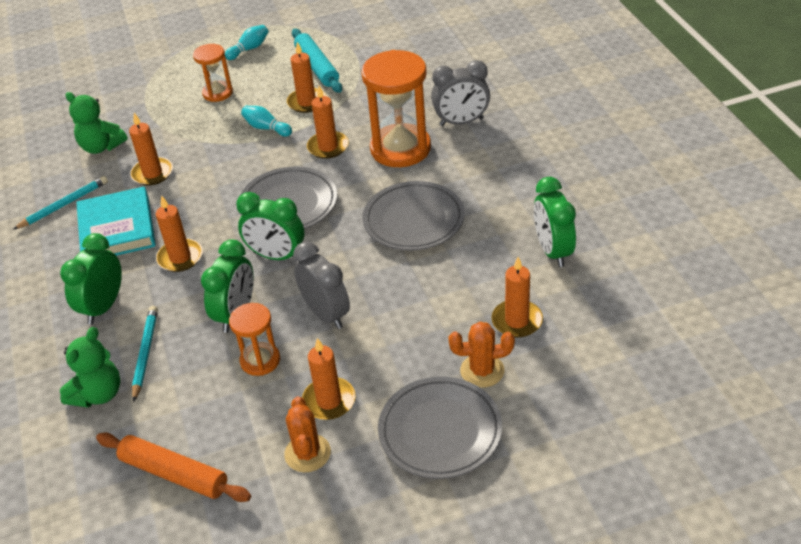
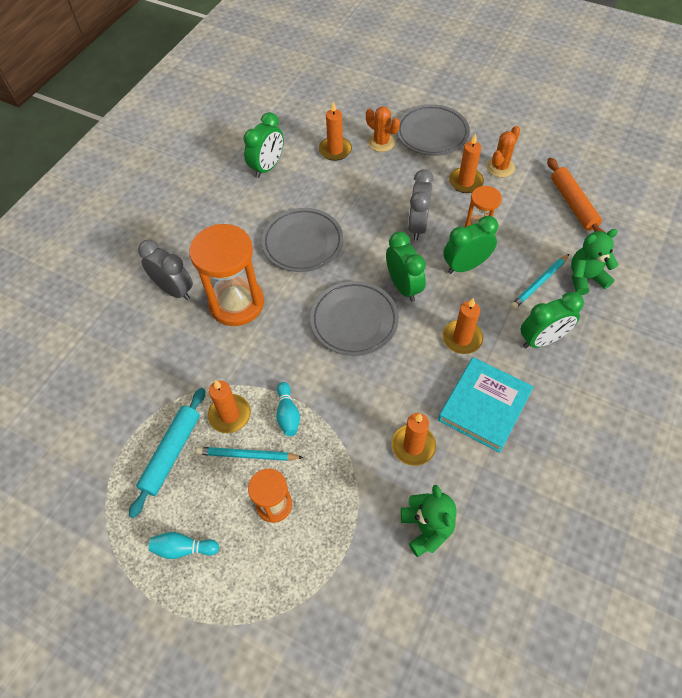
camera: 135 degrees left, 15 degrees up
turquoise pencil [13,176,108,230] -> turquoise pencil moved to [196,447,304,461]
orange candle [307,86,349,159] -> none

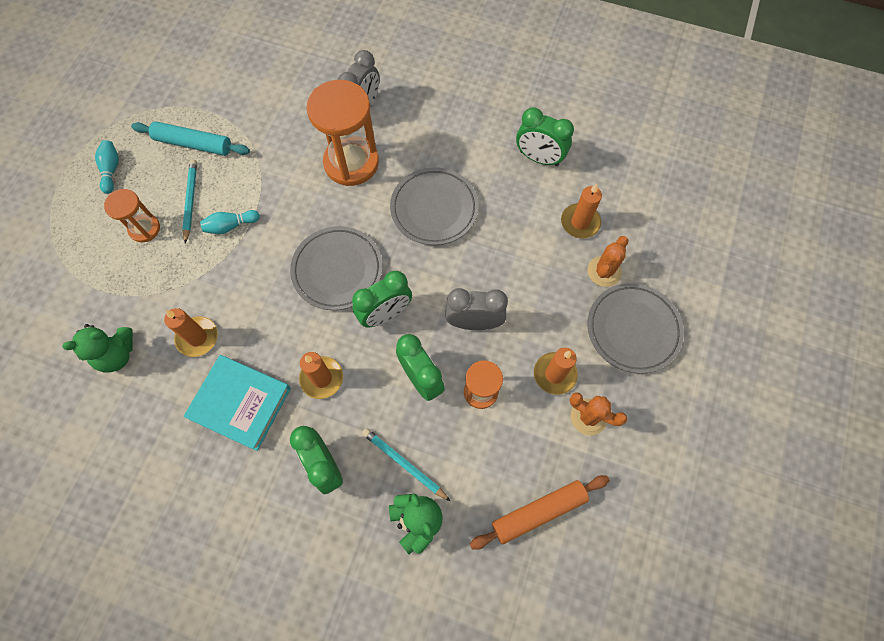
camera: 80 degrees right, 10 degrees up
orange candle [208,380,251,433] -> none

